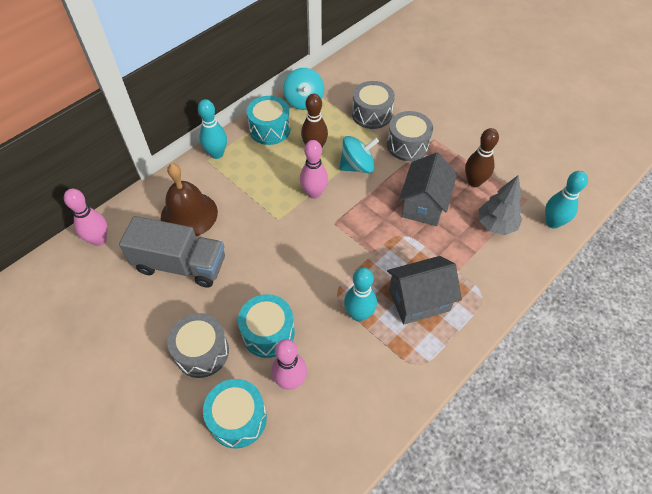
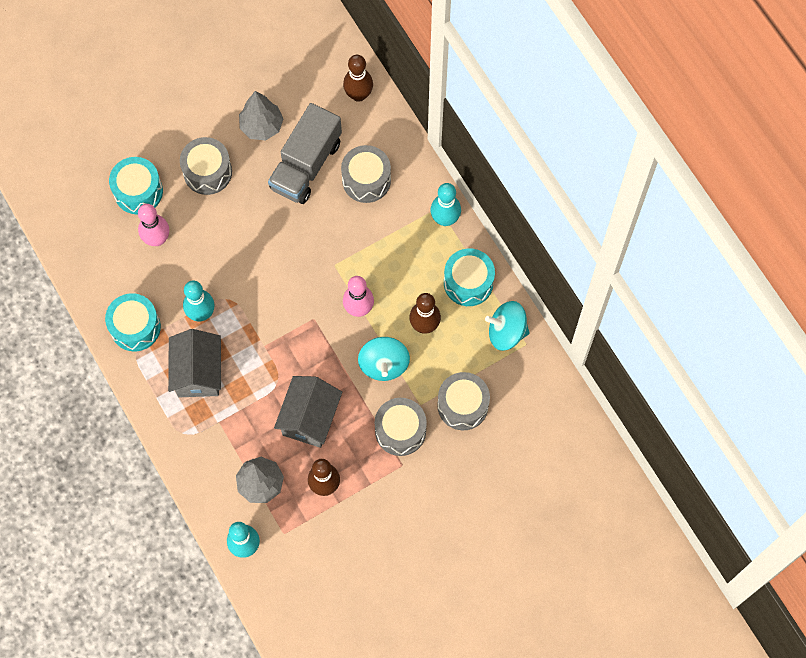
camera: 105 degrees right, 15 degrees up
pink bowling pin [64,189,108,246] -> brown bowling pin [343,55,373,102]
brown bell [161,163,218,236] -> grey drum [341,145,391,203]
turquoise drum [238,294,295,358] -> turquoise drum moved to [105,293,161,351]
grey house [399,153,457,226] -> grey house turned 75 degrees clockwise [274,376,342,448]
none -> grey tree [239,91,283,140]

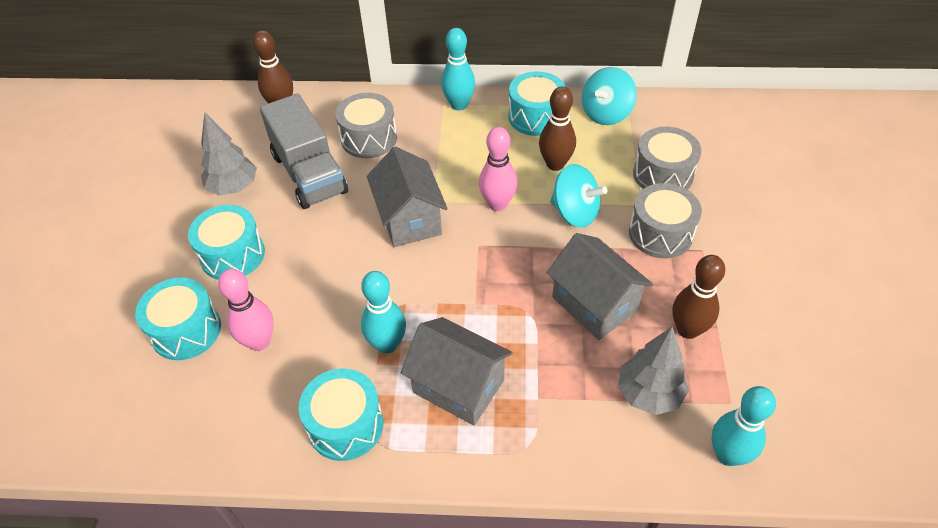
camera: 55 degrees left, 20 degrees down
grey drum [180,137,232,195] -> turquoise drum [188,205,265,280]
none -> grey house [367,147,448,247]

